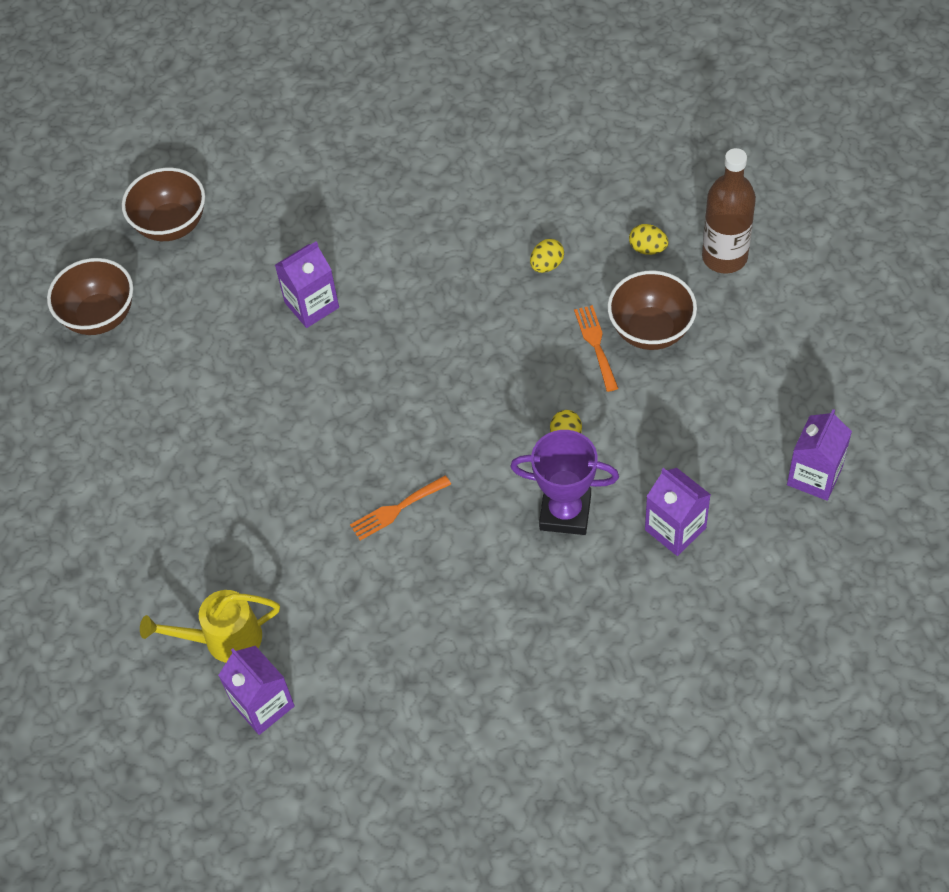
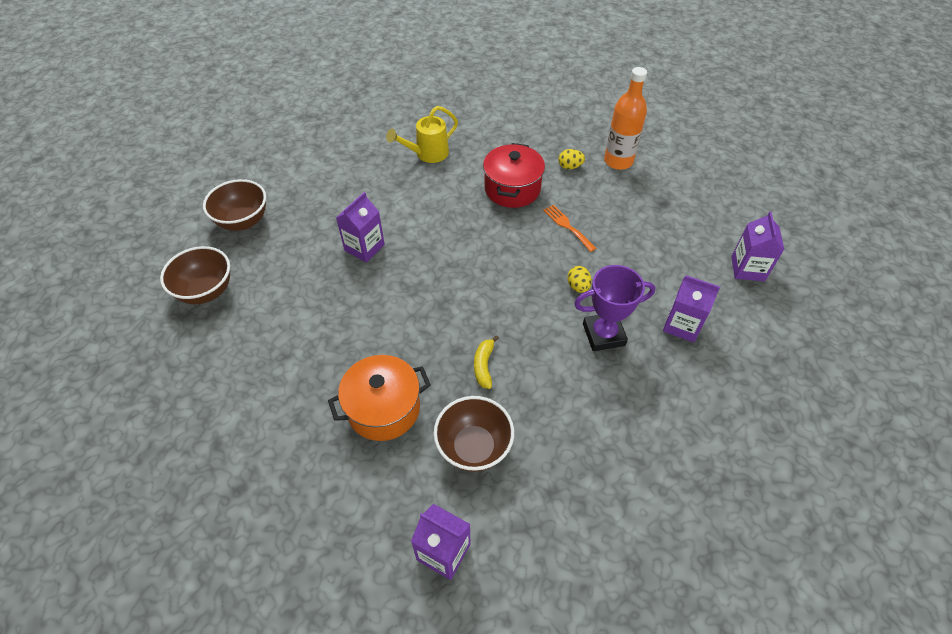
camera: 25 degrees left, 5 degrees down
yellow watering can [140,590,280,663] -> yellow watering can moved to [386,106,458,163]
orange fork [350,475,451,540] -> yellow banana [474,335,499,389]
yellow egg [530,239,564,273] -> red pot [483,143,545,208]
brown bowl [607,270,697,350] -> brown bowl moved to [434,396,514,472]
brown bottle [702,148,756,274] -> orange bottle [604,67,647,170]
none -> orange pot [328,355,431,441]

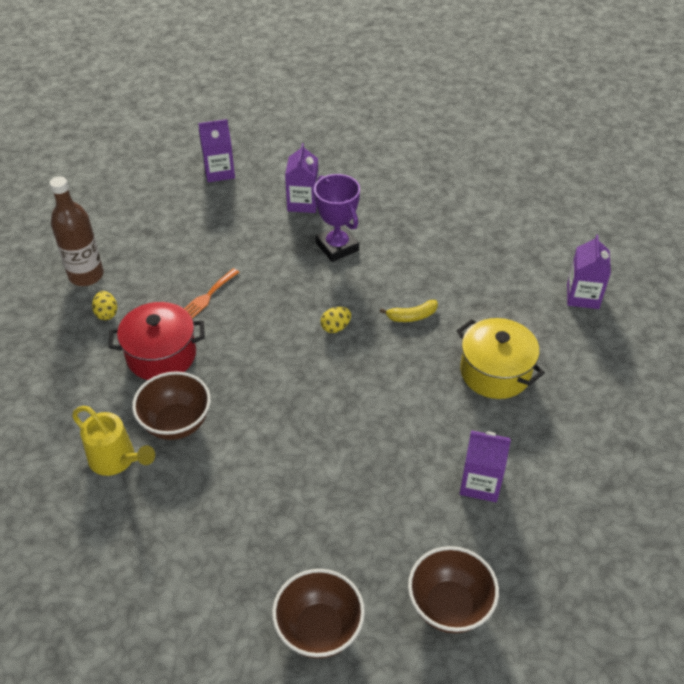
camera: 110 degrees left, 5 degrees down
orange pot [328,355,431,441] -> yellow pot [457,318,545,399]
purple carton [336,192,385,263] -> purple carton moved to [460,430,511,502]
brown bowl [434,396,514,472] -> brown bowl moved to [132,371,211,440]
yellow egg [567,266,592,293] -> yellow egg moved to [321,307,351,333]
orange bottle [604,67,647,170] -> brown bottle [49,176,104,286]

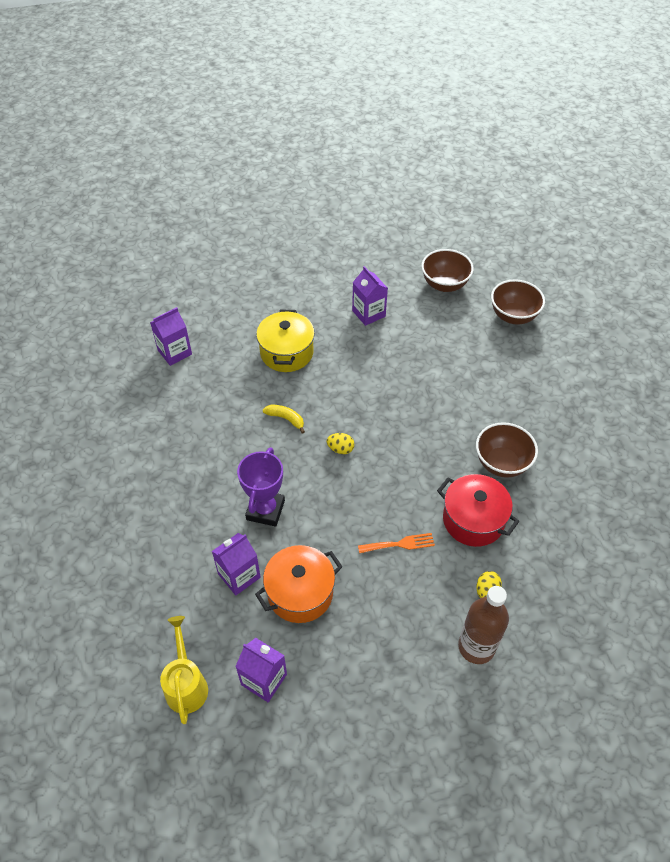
camera: 135 degrees left, 5 degrees up
yellow watering can [72,406,155,476] -> yellow watering can moved to [160,616,208,724]
none -> orange pot [255,545,343,623]

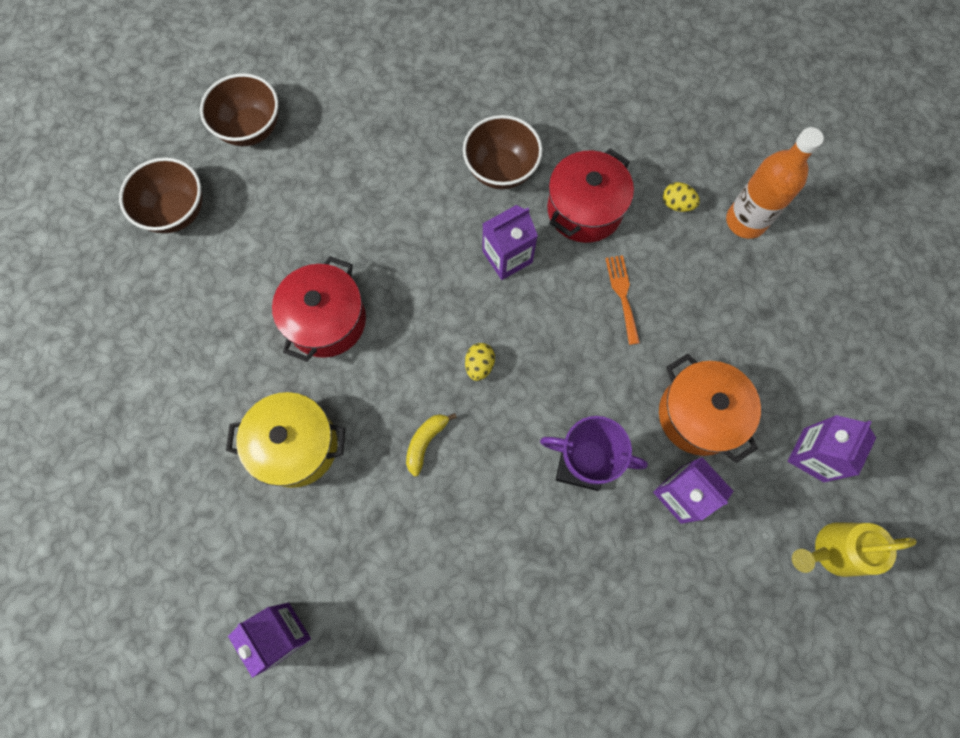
camera: 90 degrees left, 20 degrees up
purple carton [352,266,388,326] -> purple carton moved to [483,205,538,280]
brown bottle [458,586,509,664] -> orange bottle [726,127,824,239]
none -> red pot [272,256,366,362]

